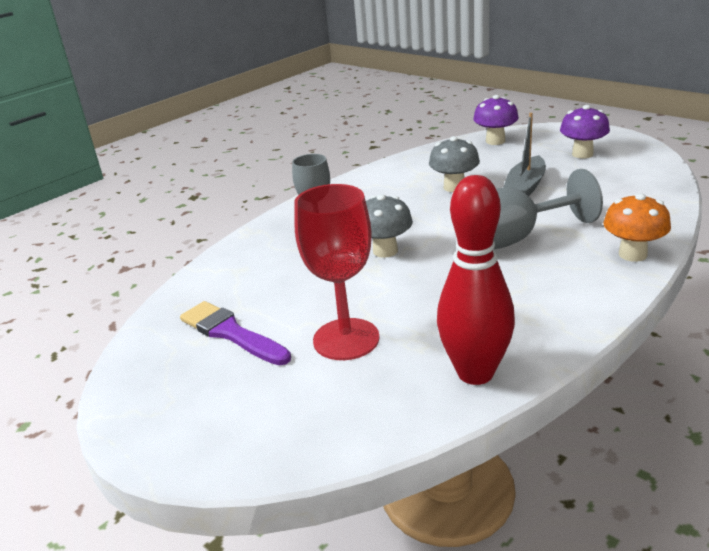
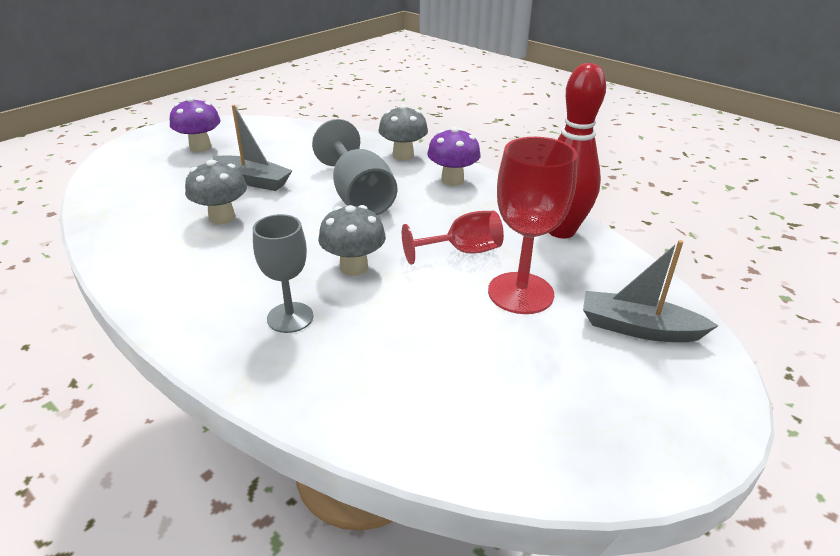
camera: 95 degrees left, 5 degrees up
purple brush [180,301,291,365] -> none
purple mushroom [473,95,519,145] -> purple mushroom moved to [427,127,481,186]
orange mushroom [604,193,671,262] -> grey mushroom [378,105,428,160]
none -> red goblet [402,211,504,265]
none -> grey boat [583,240,719,342]

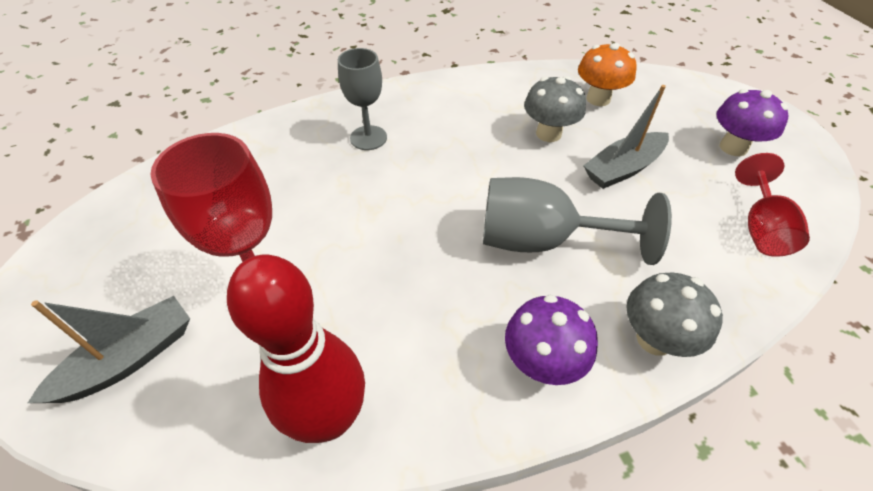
camera: 120 degrees right, 15 degrees up
grey mushroom [318,205,386,276] -> none
red goblet [402,211,504,265] -> red goblet moved to [735,153,810,257]
none -> orange mushroom [578,43,637,106]

